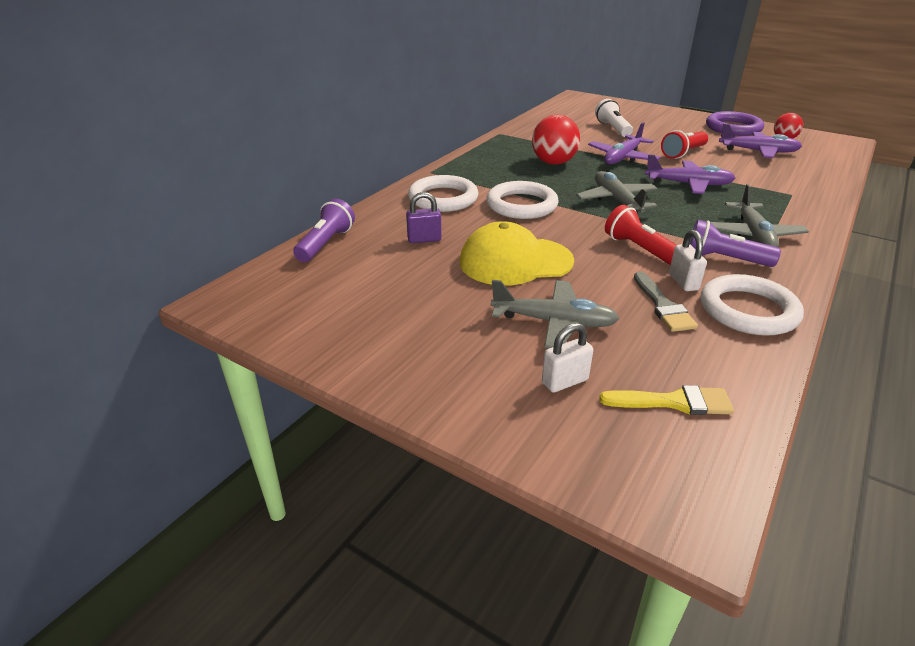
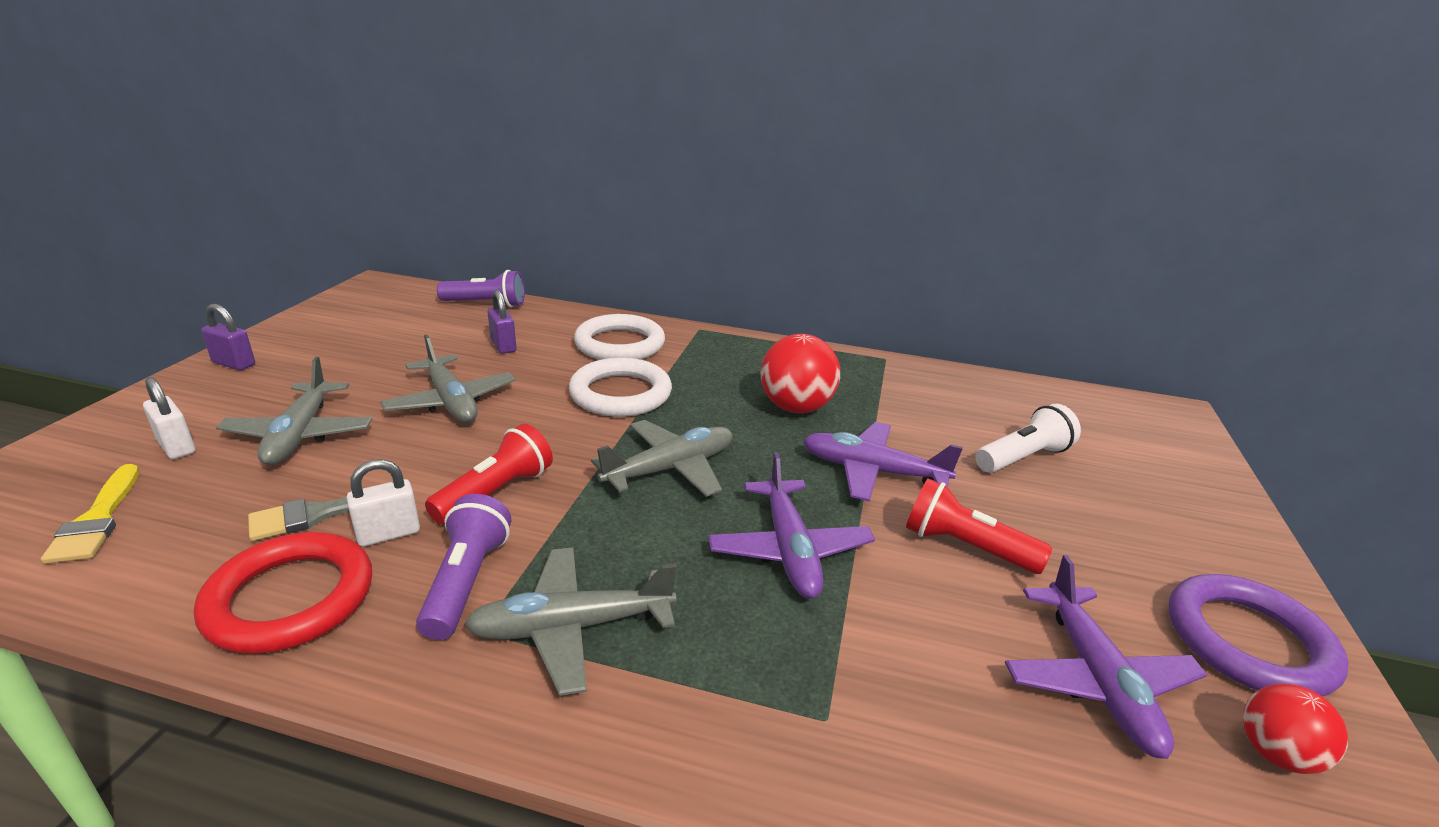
camera: 70 degrees right, 5 degrees down
yellow cap [460,221,574,286] -> grey plane [380,334,516,423]
white ring [701,274,804,336] -> red ring [194,532,372,654]
none -> purple padlock [201,304,255,370]

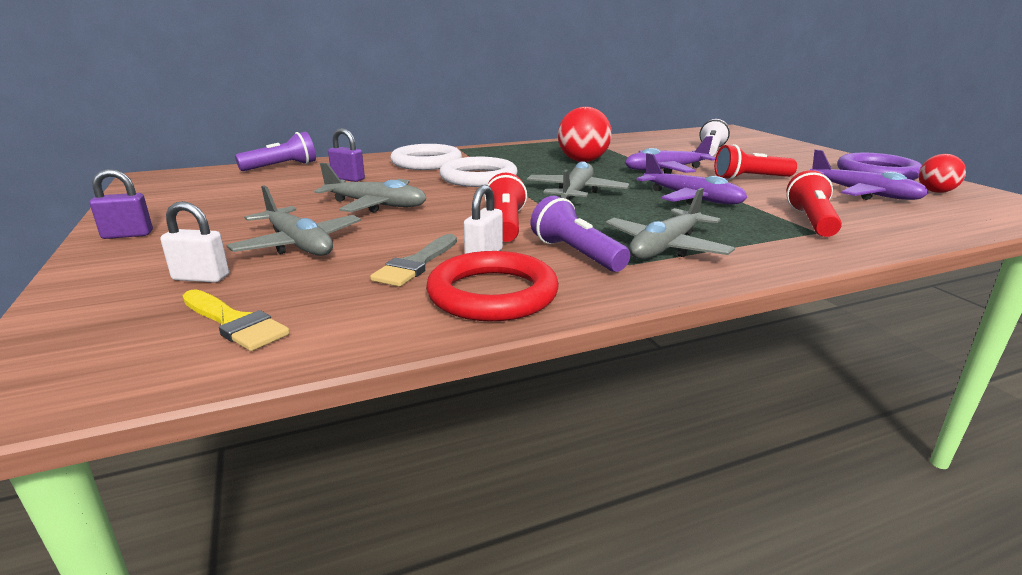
camera: 35 degrees left, 5 degrees down
none -> red flashlight [786,170,842,237]

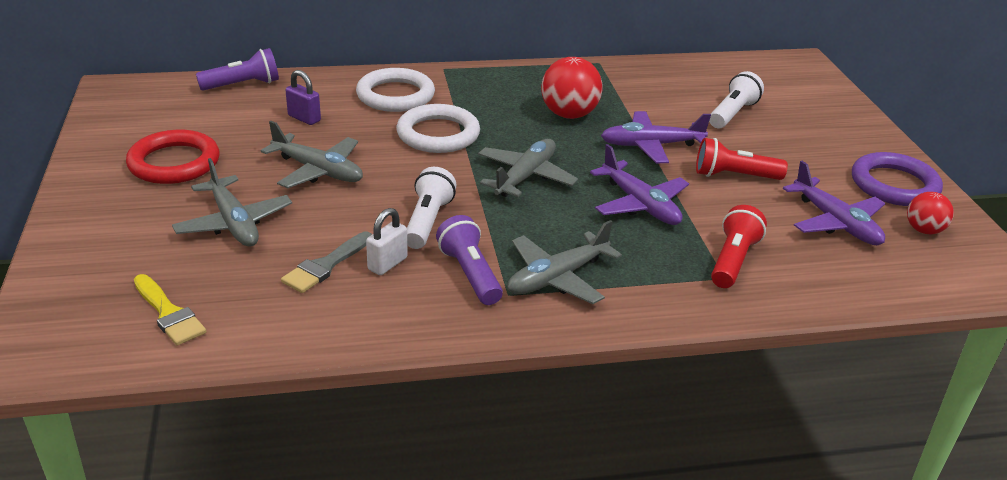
camera: 10 degrees right, 10 degrees up
purple padlock [90,169,153,239] -> none
white padlock [161,201,229,283] -> none
red ring [426,251,559,322] -> red ring moved to [126,130,220,184]
red flashlight [484,173,527,242] -> white flashlight [407,167,456,249]

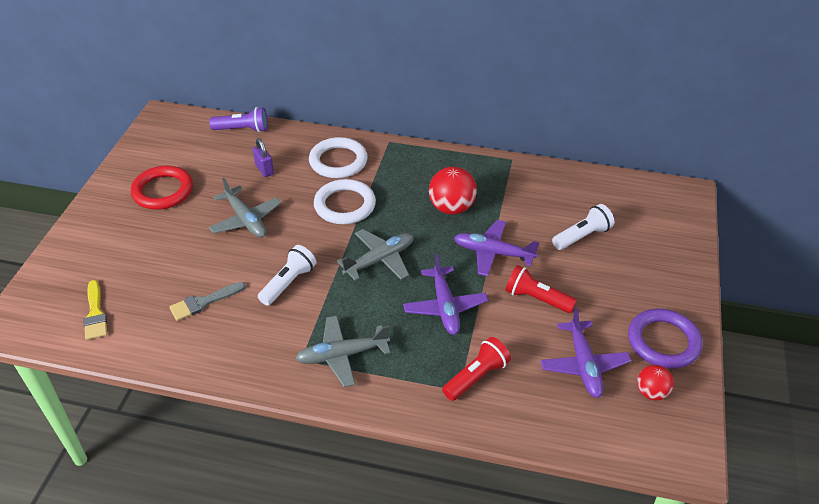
camera: 25 degrees right, 10 degrees up
grey plane [172,158,292,247] -> none
white padlock [366,208,408,275] -> none
purple flashlight [436,215,503,305] -> none

